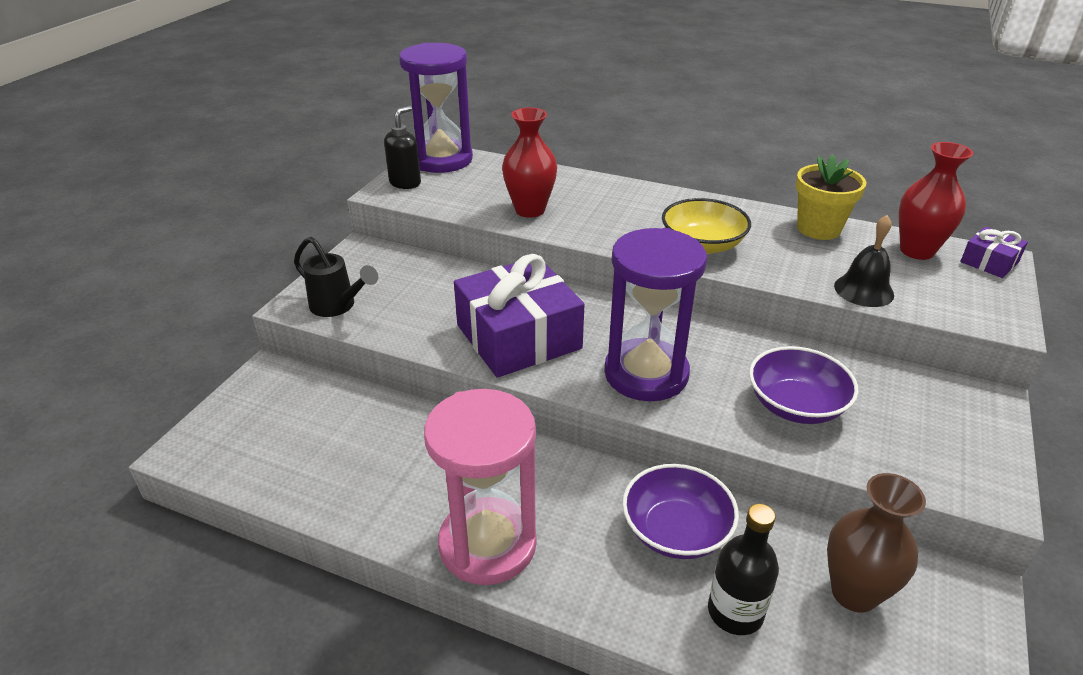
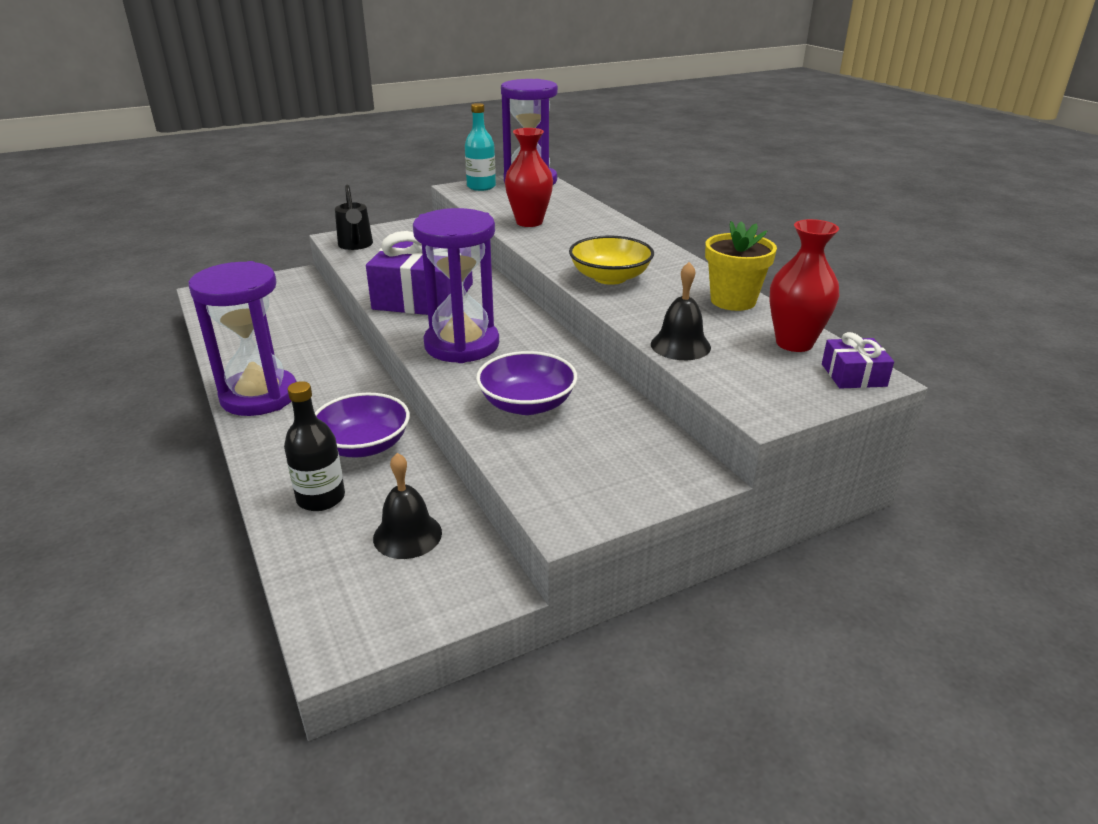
camera: 40 degrees right, 5 degrees down
black soap dispenser [384,106,421,189] -> turquoise bottle [465,103,496,191]
pink hourglass [424,389,537,585] -> purple hourglass [188,261,297,416]
brown vase [827,473,926,613] -> black bell [373,453,442,559]

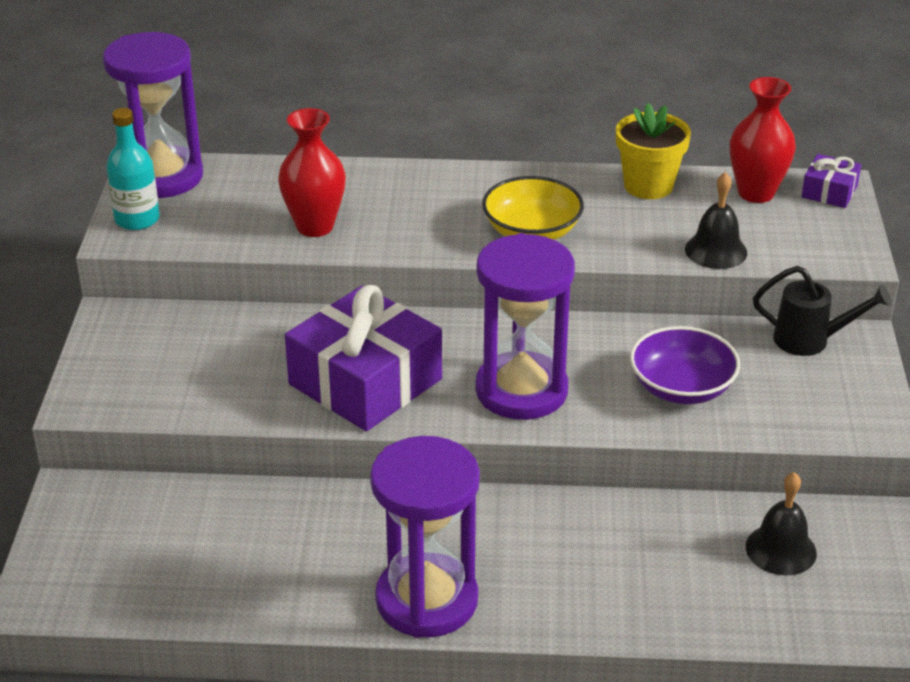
camera: 60 degrees left, 5 degrees up
black bottle [284,381,345,511] -> none
purple bowl [315,393,410,457] -> none
black watering can [335,184,373,250] -> black watering can moved to [753,266,892,356]

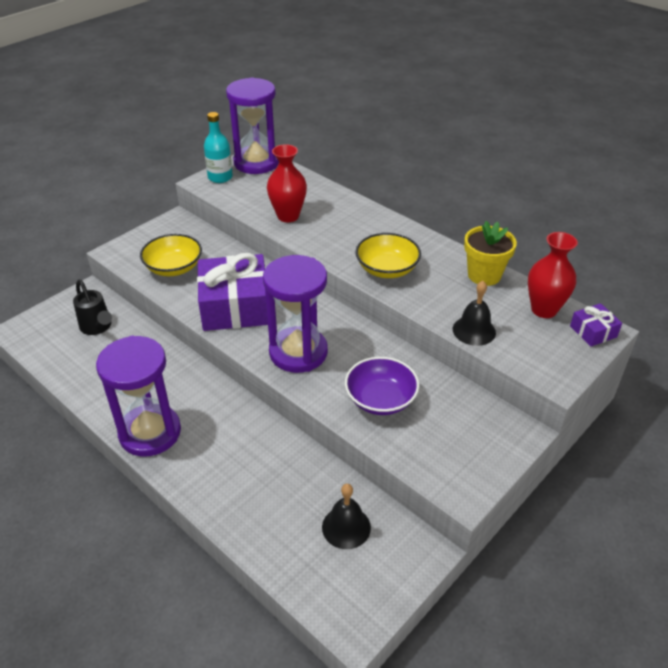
camera: 40 degrees right, 5 degrees up
black watering can [753,266,892,356] -> black watering can moved to [73,280,112,335]
none -> yellow bowl [140,234,202,276]

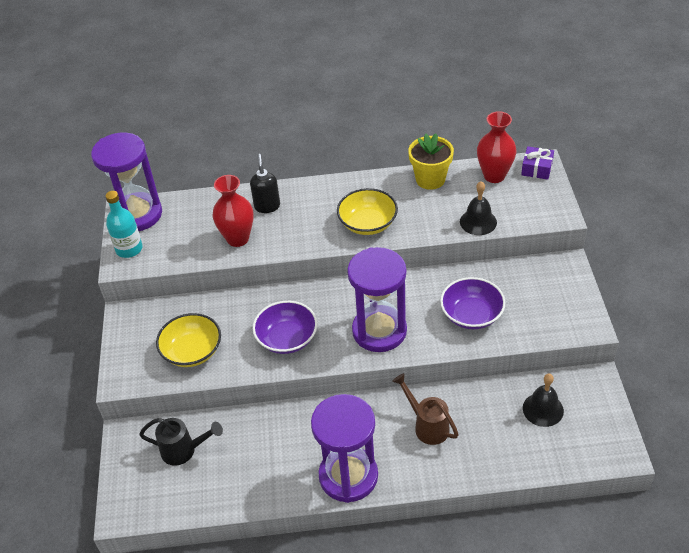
camera: 45 degrees left, 5 degrees up
purple gift [197,253,268,331] -> purple bowl [253,301,317,354]
none -> black soap dispenser [250,154,280,213]
none -> brown watering can [392,373,459,445]

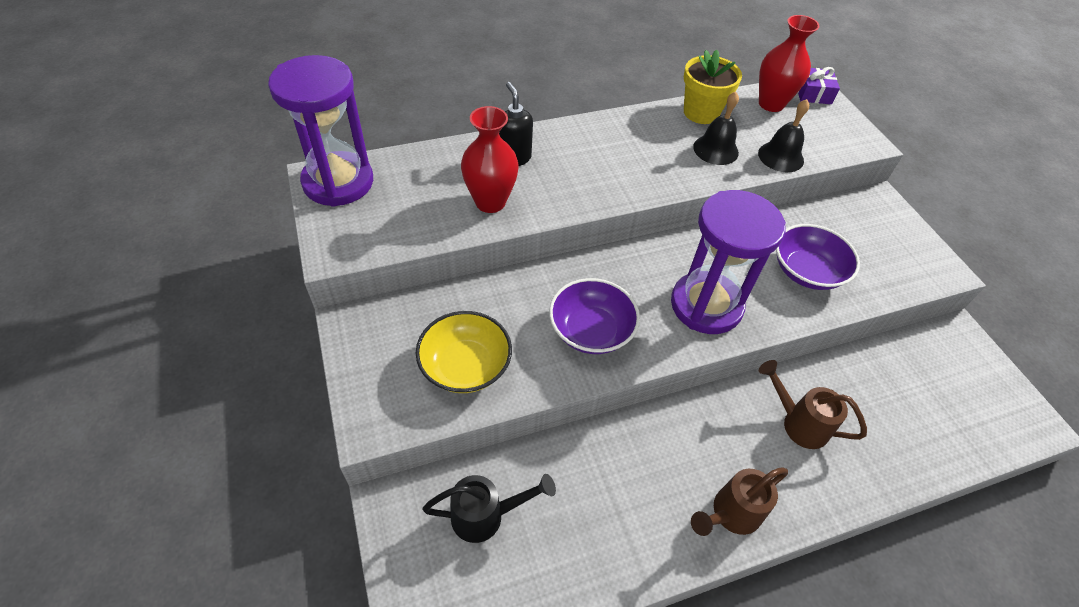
camera: 20 degrees left, 5 degrees up
turquoise bottle [105,191,143,258] -> none
purple hourglass [311,394,378,503] -> brown watering can [691,467,788,536]
yellow bowl [337,188,398,235] -> none
black bell [523,374,564,427] -> black bell moved to [693,91,739,165]

